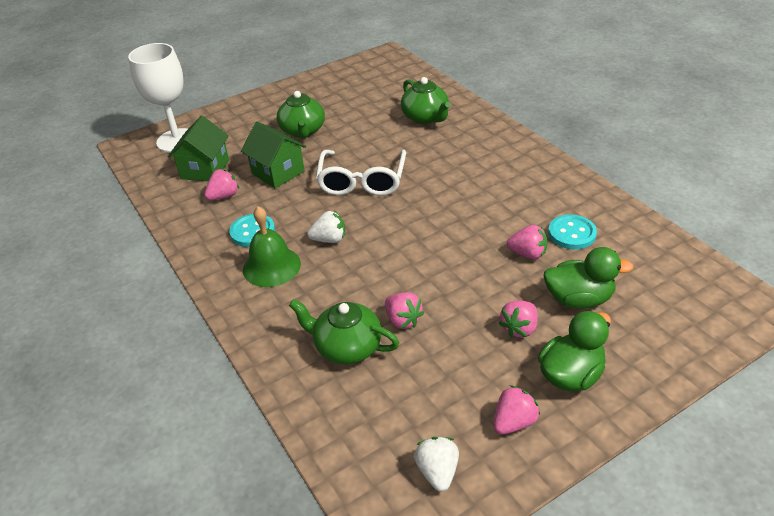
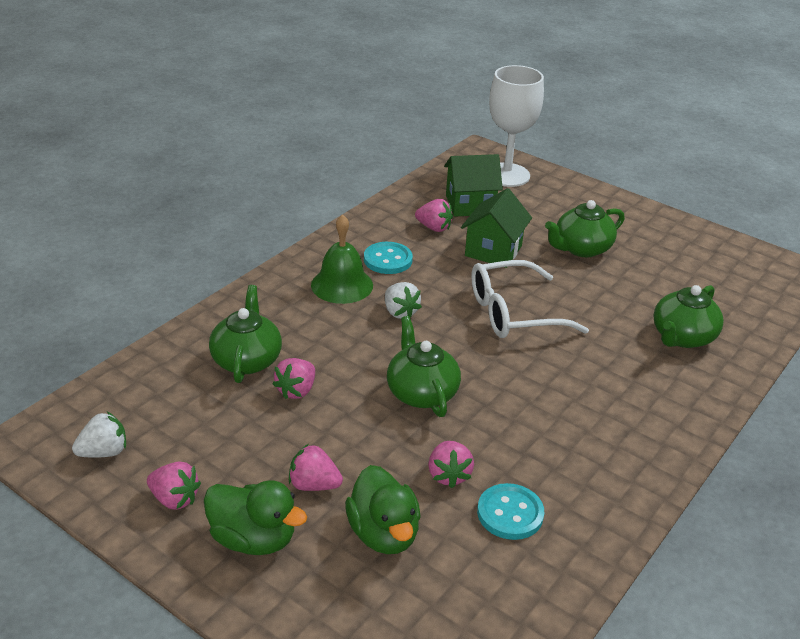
camera: 65 degrees right, 5 degrees down
none -> green teapot [387,316,461,417]

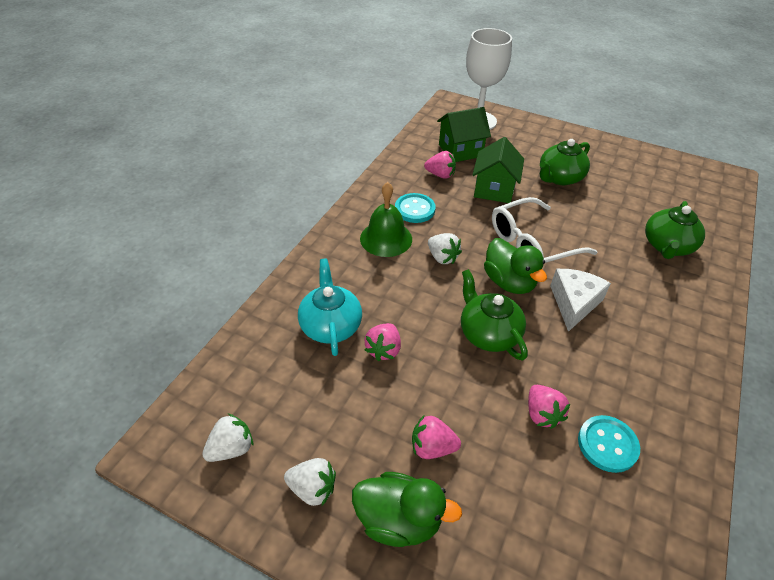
camera: 10 degrees left, 10 degrees up
pink strawberry [147,461,201,510] -> white strawberry [284,458,336,506]
green teapot [209,285,282,383] -> turquoise teapot [298,259,362,356]
green duck [345,465,421,554] -> green duck moved to [484,238,547,294]
none -> white cheese [550,269,611,332]

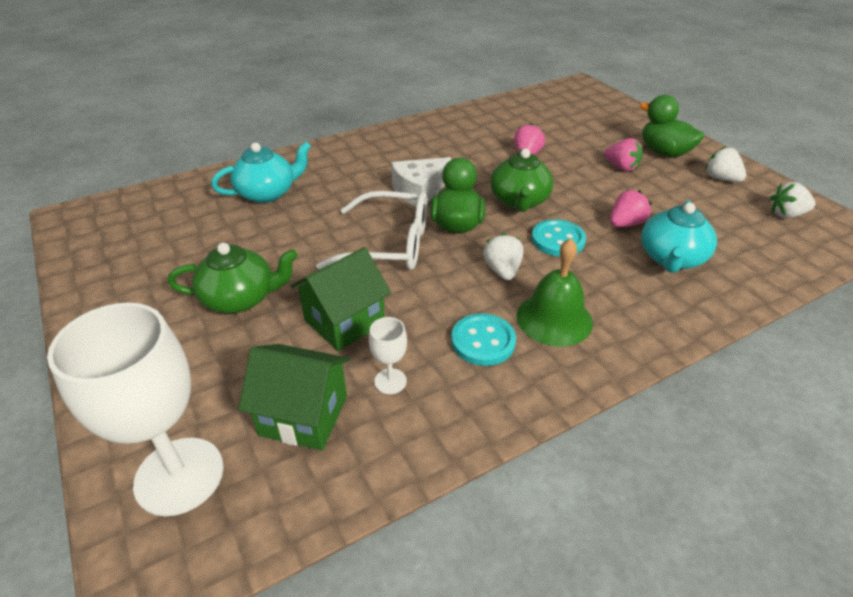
camera: 145 degrees left, 5 degrees down
pink strawberry [424,151,456,179] -> white goblet [369,317,407,394]
turquoise button [578,415,640,473] -> turquoise button moved to [532,219,586,257]
green teapot [645,201,705,259] -> turquoise teapot [211,141,311,203]

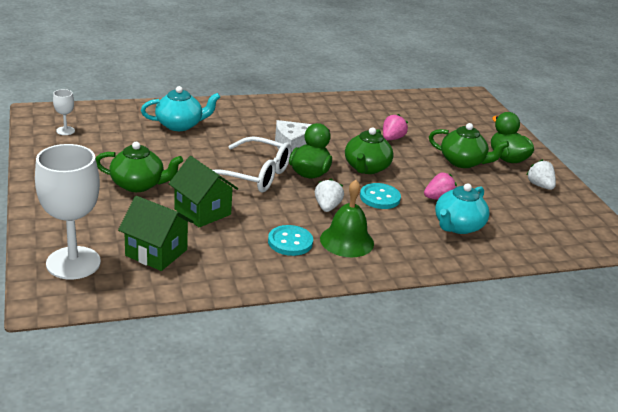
camera: 10 degrees right, 10 degrees down
green house [291,247,391,351] -> green house turned 75 degrees clockwise [169,156,238,228]
white goblet [369,317,407,394] -> white goblet moved to [53,89,75,135]
pink strawberry [604,138,643,172] -> green teapot [429,123,509,168]
white strawberry [770,182,816,218] -> none

